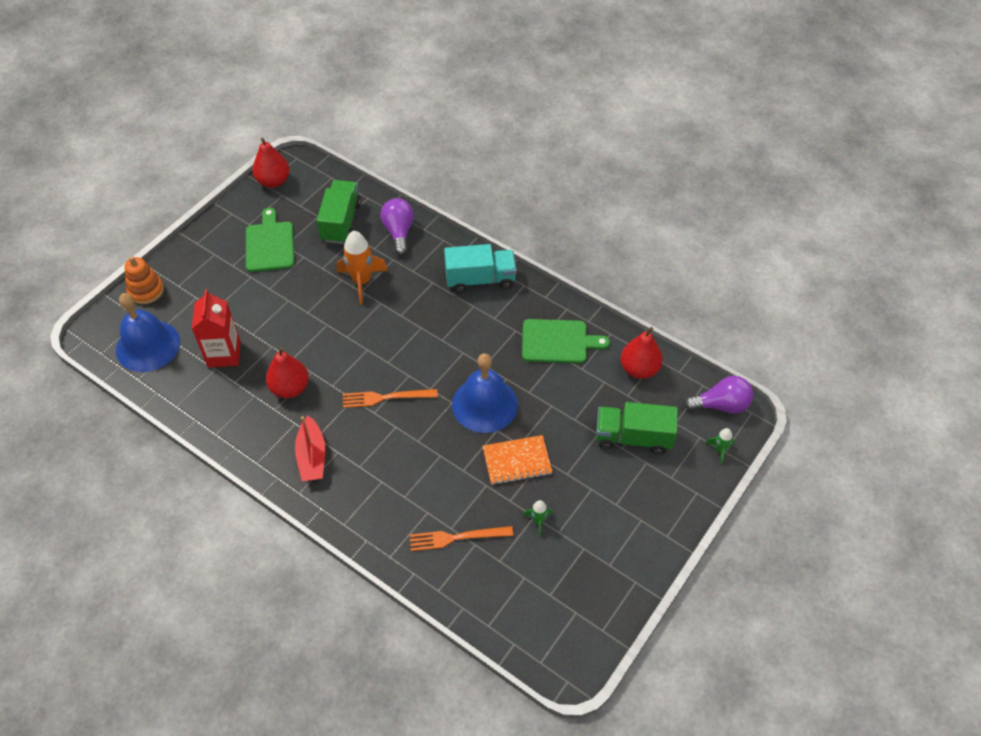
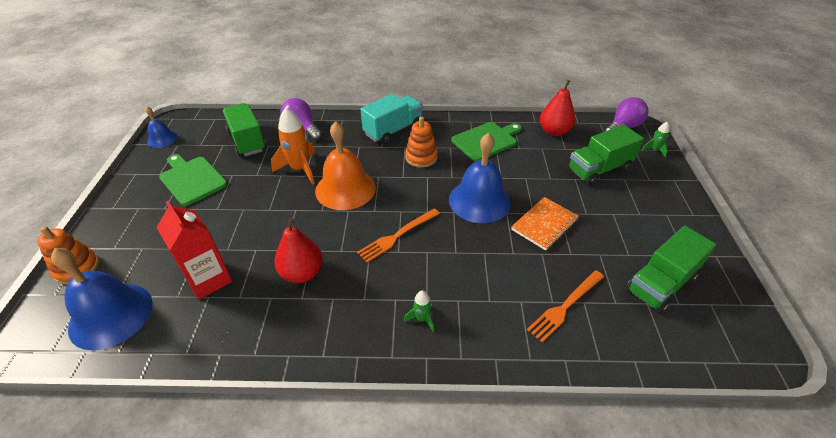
camera: 35 degrees left, 10 degrees down
red pear [253,137,290,188] -> blue bell [145,107,178,148]
red boat [295,416,325,481] -> none
green rocket [523,500,552,537] -> green rocket moved to [404,290,434,332]
none -> orange bell [315,121,376,210]
none -> orange stacking toy [405,117,438,168]
none -> green truck [626,226,716,313]

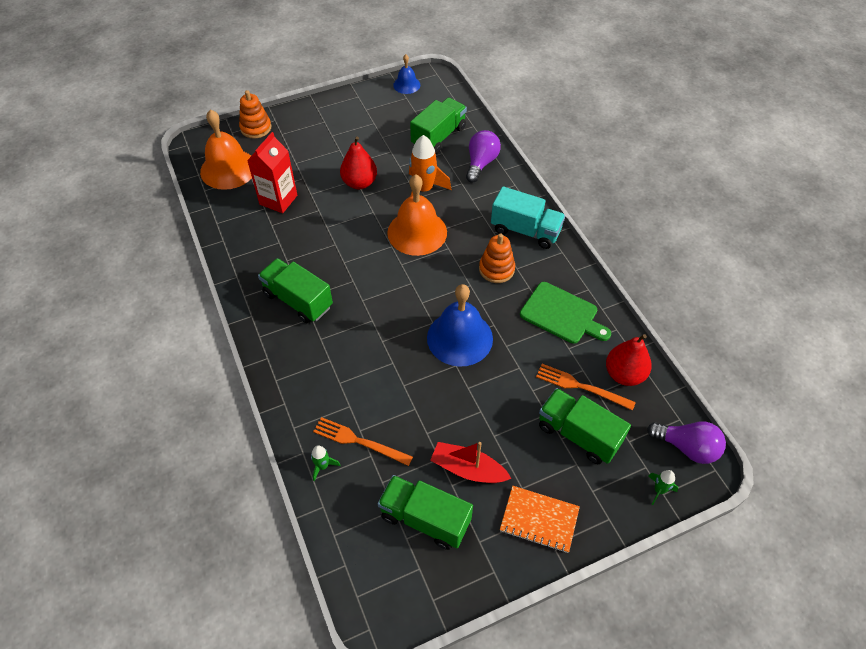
camera: 65 degrees right, 10 degrees up
blue bell [51,248,152,350] -> orange bell [200,110,252,190]
green cutting board [159,154,227,206] -> none
red pear [274,218,323,283] -> red pear moved to [340,136,377,189]
orange fork [357,209,440,263] -> orange fork moved to [536,364,636,411]
green rocket [404,290,434,332] -> green rocket moved to [311,445,340,481]
orange notebook [511,197,579,251] -> orange notebook moved to [500,486,580,553]
none -> green truck [258,258,333,324]
none -> red boat [430,442,512,483]

